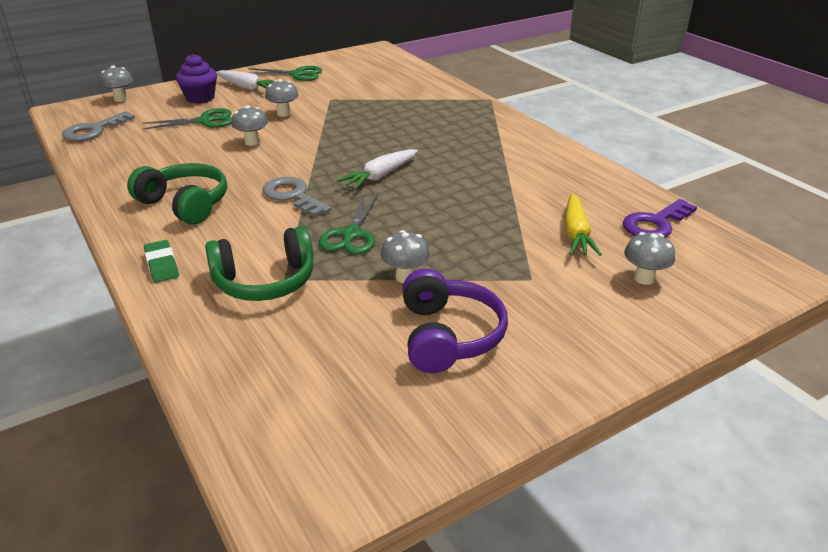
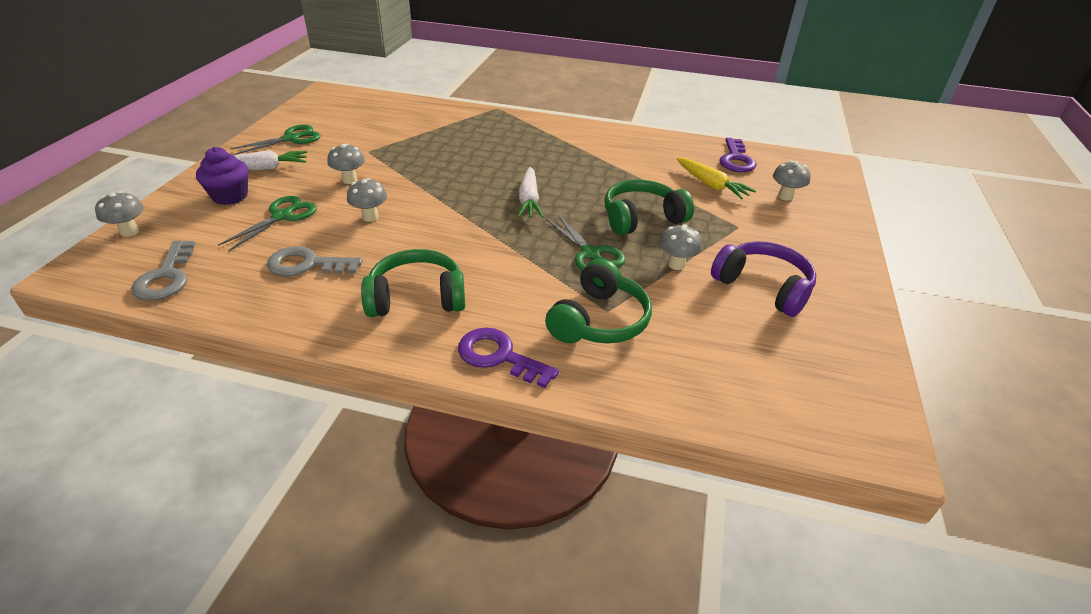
camera: 45 degrees left, 5 degrees up
green eraser [144,240,179,283] -> purple key [458,328,559,388]
grey key [263,177,331,217] -> grey key moved to [267,246,363,276]
none -> green headphones [604,179,694,235]

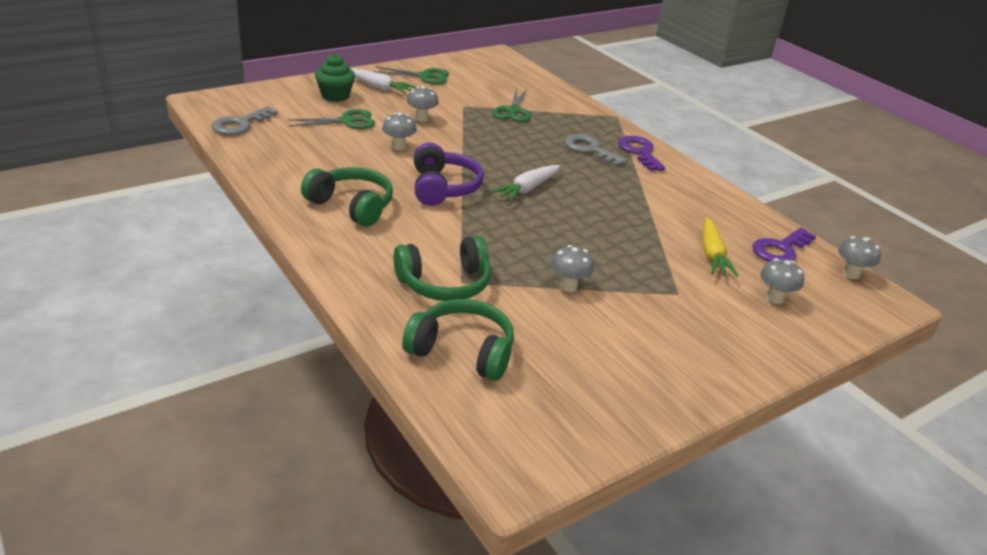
camera: 40 degrees right, 5 degrees down
grey mushroom [95,191,144,237] -> grey mushroom moved to [838,236,881,279]
purple cupcake [196,147,248,205] -> green cupcake [315,54,355,102]
grey key [267,246,363,276] -> grey key moved to [564,134,628,167]
purple key [458,328,559,388] -> purple key moved to [618,136,665,171]
green scissors [547,215,626,271] -> green scissors moved to [493,89,531,122]
green headphones [604,179,694,235] -> green headphones moved to [402,299,514,381]
purple headphones [711,241,816,317] -> purple headphones moved to [414,143,484,206]

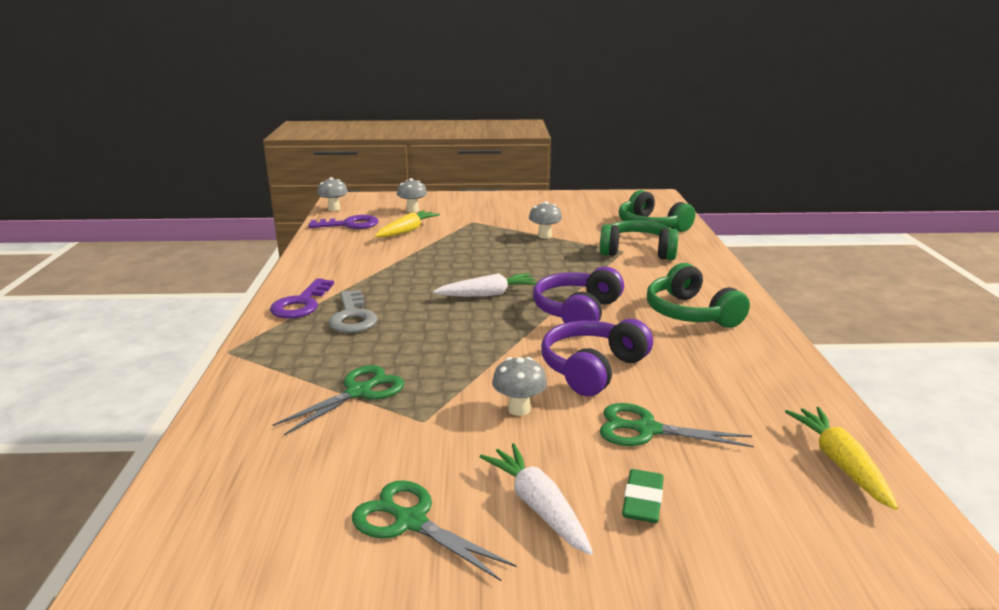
camera: 145 degrees left, 10 degrees down
grey key [211,106,278,135] -> yellow carrot [785,407,898,510]
green cupcake [315,54,355,102] -> green eraser [622,469,664,523]
grey mushroom [382,112,417,150] -> purple headphones [541,319,653,396]

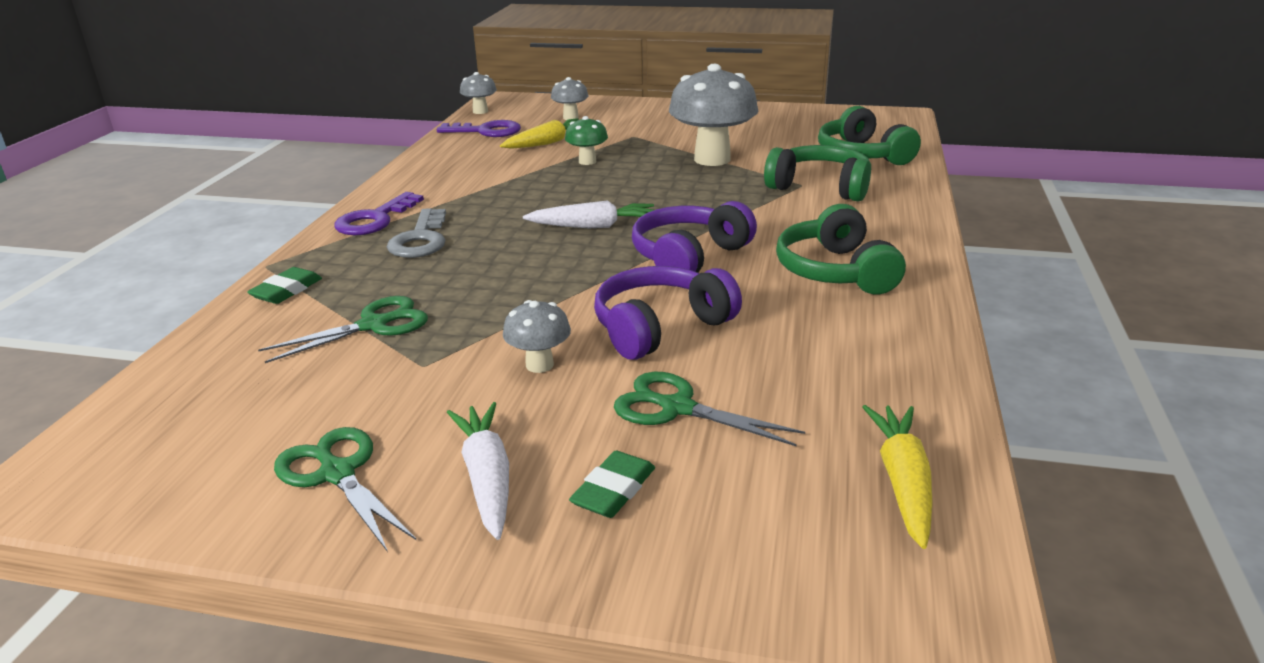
camera: 15 degrees right, 5 degrees up
grey mushroom [529,201,562,239] -> grey mushroom [669,64,758,166], size x2.03
none -> green eraser [247,267,322,304]
none -> green mushroom [565,116,608,165]

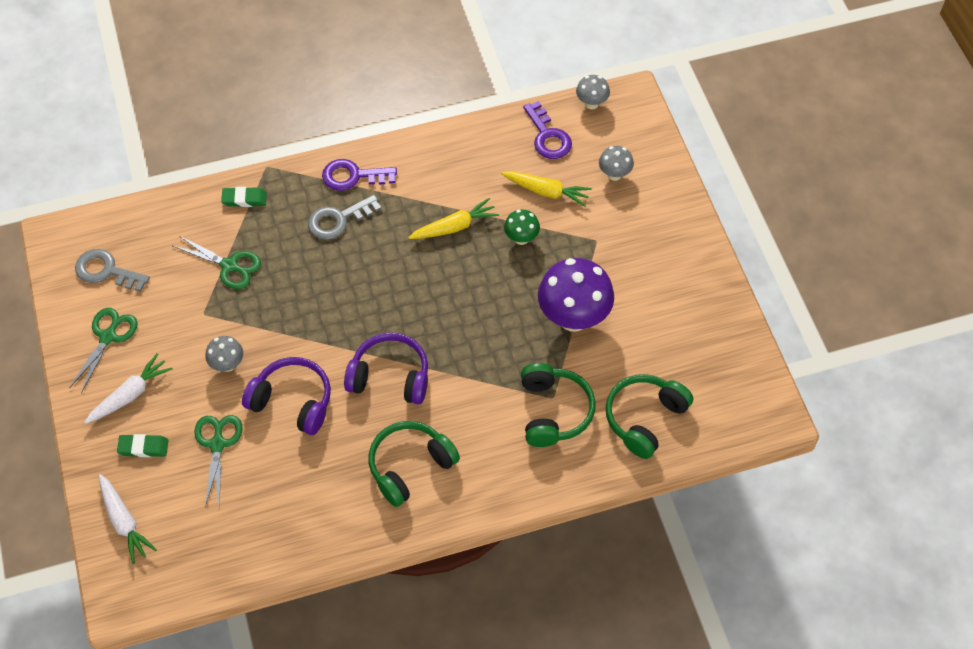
camera: 60 degrees right, 30 degrees up
white carrot [523,200,654,228] -> white carrot moved to [98,474,157,564]
grey mushroom [669,64,758,166] -> purple mushroom [538,258,614,331]
yellow carrot [863,405,933,549] -> yellow carrot moved to [408,198,499,239]
none -> grey key [75,249,150,292]

